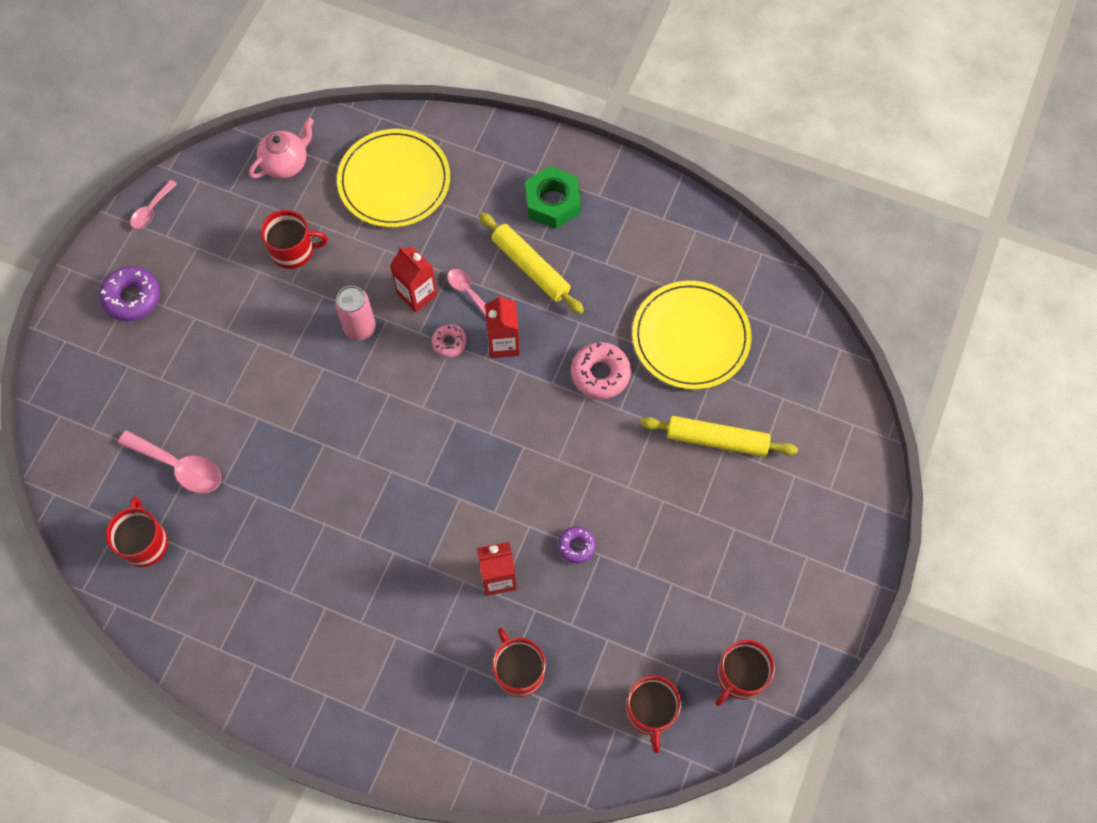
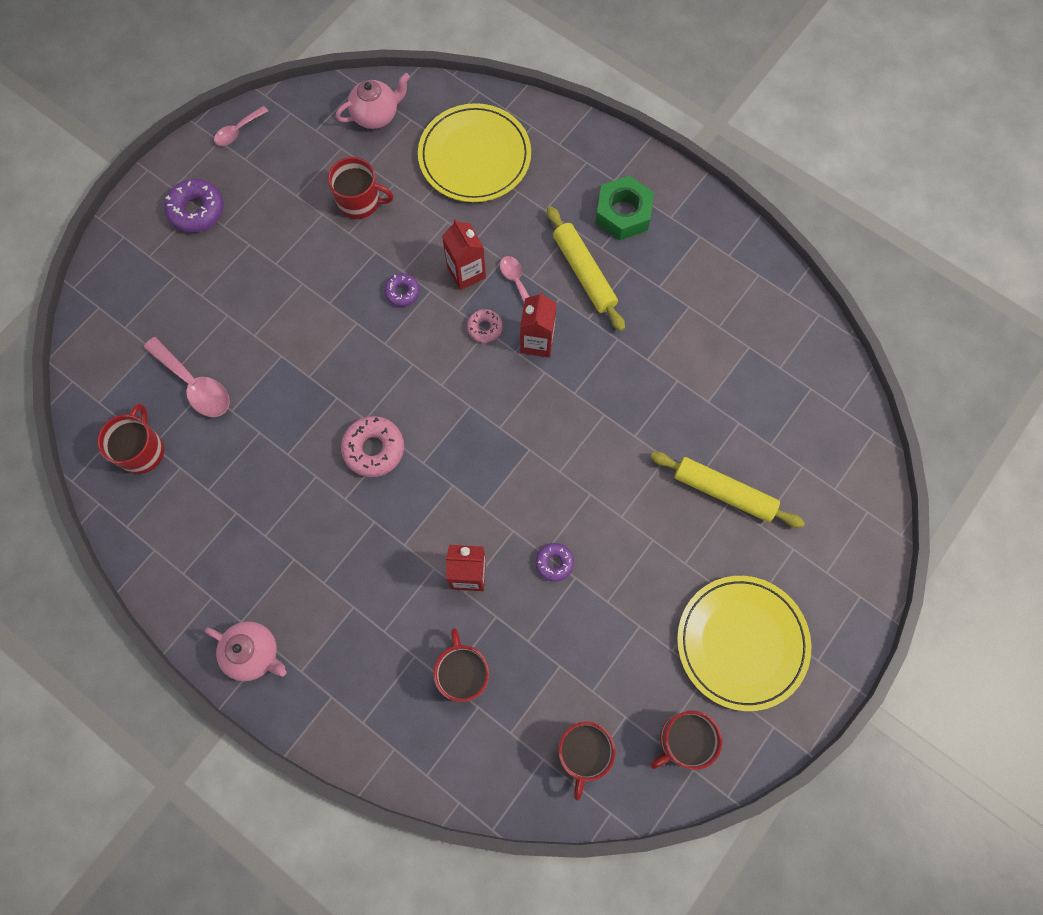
camera: 15 degrees right, 5 degrees up
pink can [335,286,376,341] -> purple donut [384,273,420,307]
pink donut [571,342,631,399] -> pink donut moved to [341,416,404,477]
yellow plate [632,281,752,389] -> yellow plate moved to [677,576,811,711]
none -> pink teapot [205,621,286,681]

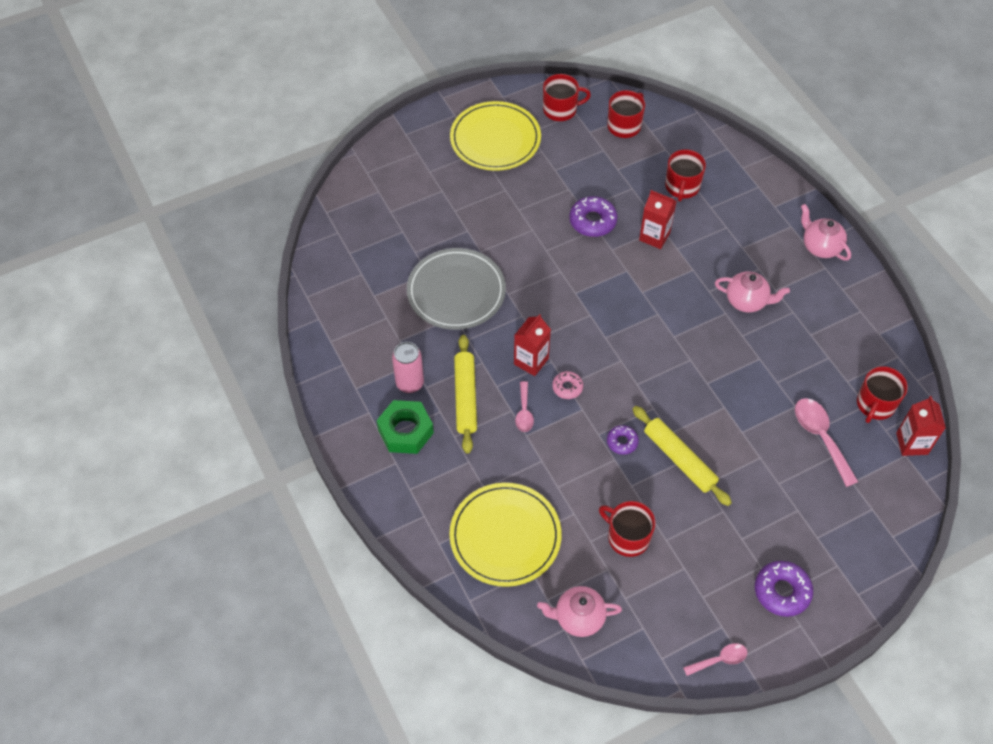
camera: 155 degrees left, 15 degrees down
pink donut [341,416,404,477] -> none
red carton [442,219,486,290] -> red carton moved to [896,396,946,456]
purple donut [535,543,574,582] -> purple donut [569,196,617,237], size x1.68
yellow rolling pin [651,452,805,528] -> yellow rolling pin moved to [633,406,732,506]
none -> pink can [392,342,424,393]
none -> grey plate [407,248,506,330]
none -> pink teapot [715,271,790,312]

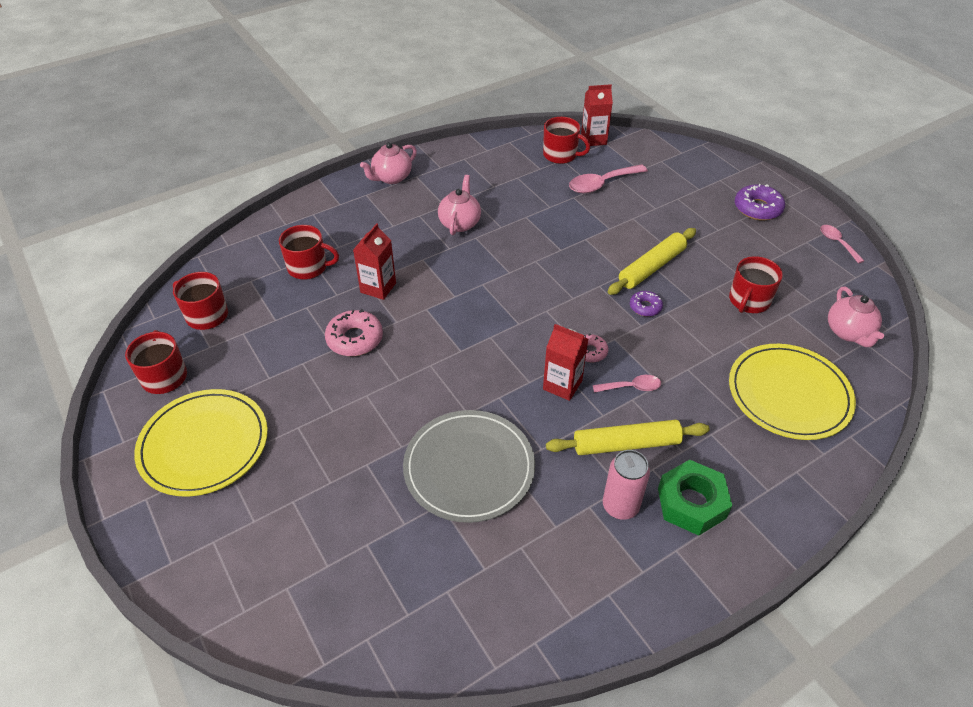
camera: 95 degrees left, 10 degrees down
purple donut [569,196,617,237] -> pink donut [325,309,383,356]

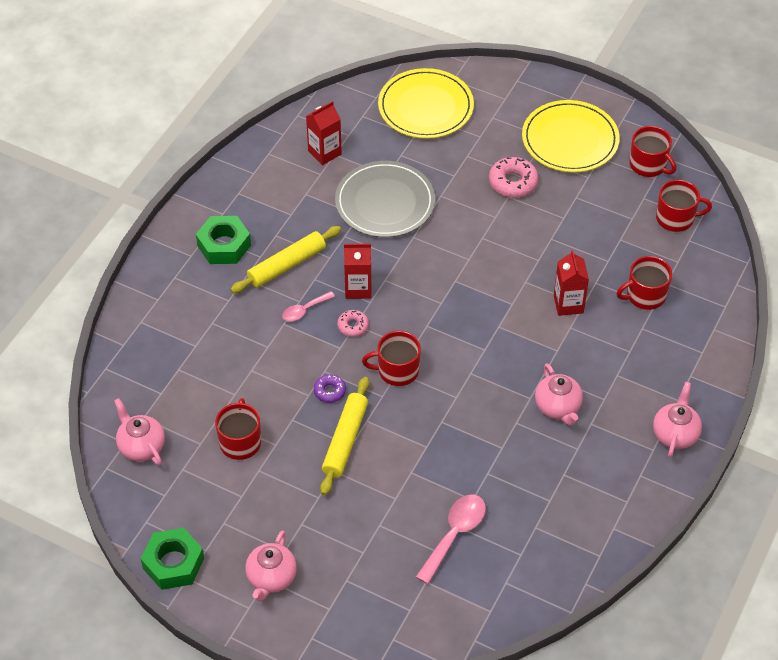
camera: 150 degrees right, 5 degrees up
pink donut [325,309,383,356] -> pink donut moved to [489,157,539,198]
red mug [543,117,590,164] -> red mug moved to [362,331,421,386]
red carton [581,84,613,146] -> red carton moved to [306,101,342,165]
pink can [603,450,650,520] -> none
yellow plate [729,344,856,440] -> yellow plate moved to [378,68,474,139]
purple donut [735,184,785,220] -> pink teapot [246,530,297,601]
pink spoon [820,225,864,263] -> green nut [141,528,204,590]

